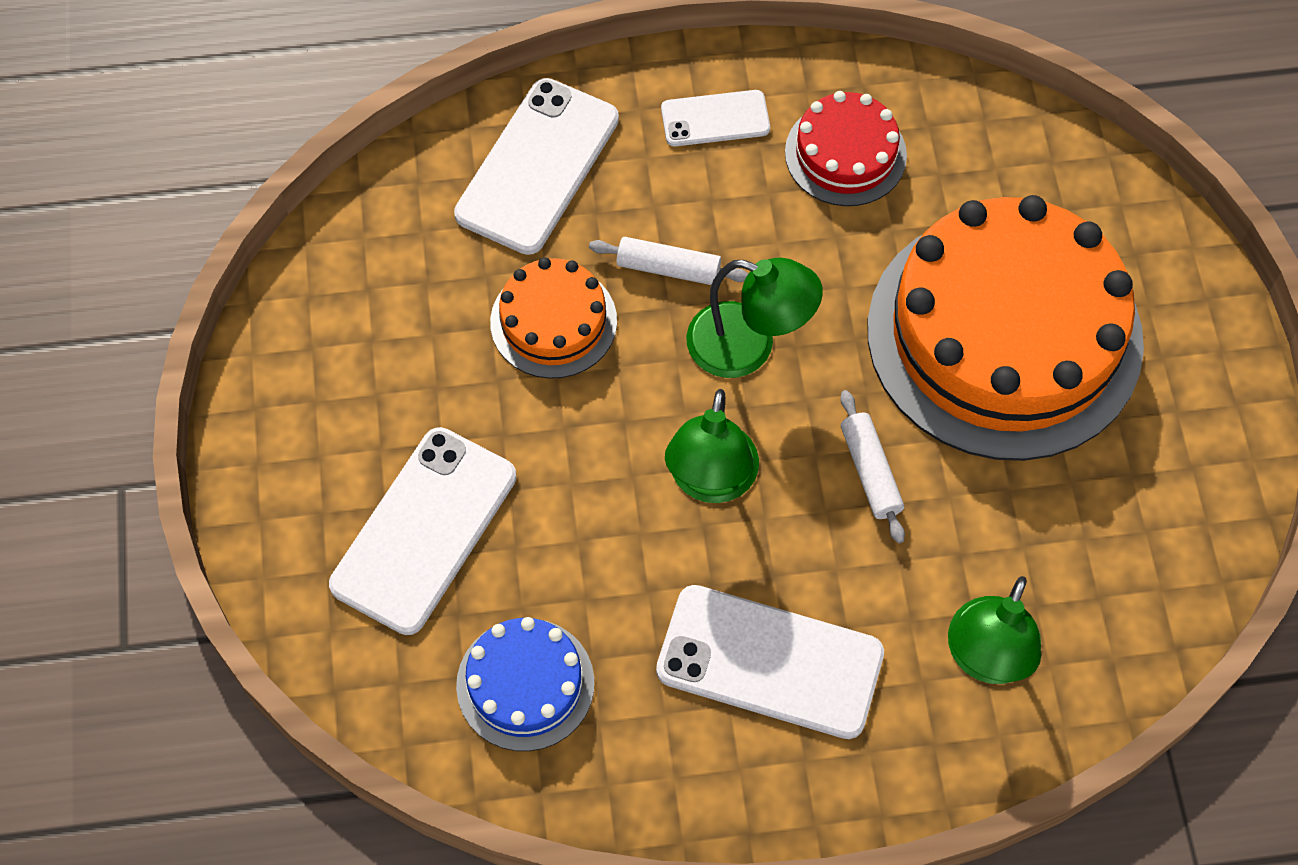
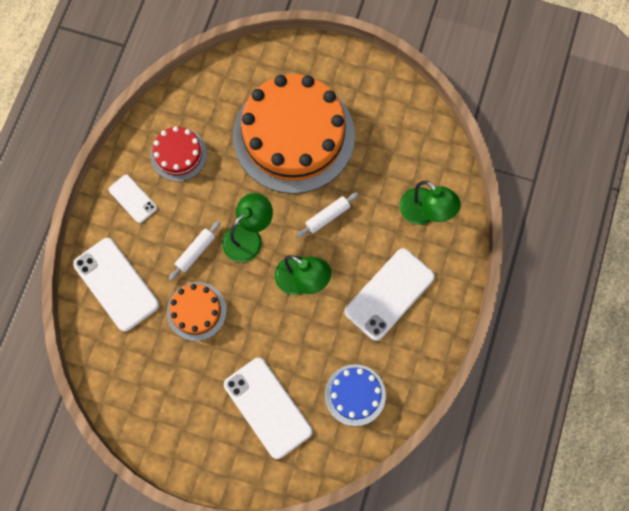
camera: 65 degrees left, 10 degrees up
white phone [661,90,770,146] -> white phone turned 60 degrees counterclockwise [109,175,157,223]
white rolling pin [840,390,905,543] -> white rolling pin turned 45 degrees counterclockwise [297,192,359,238]

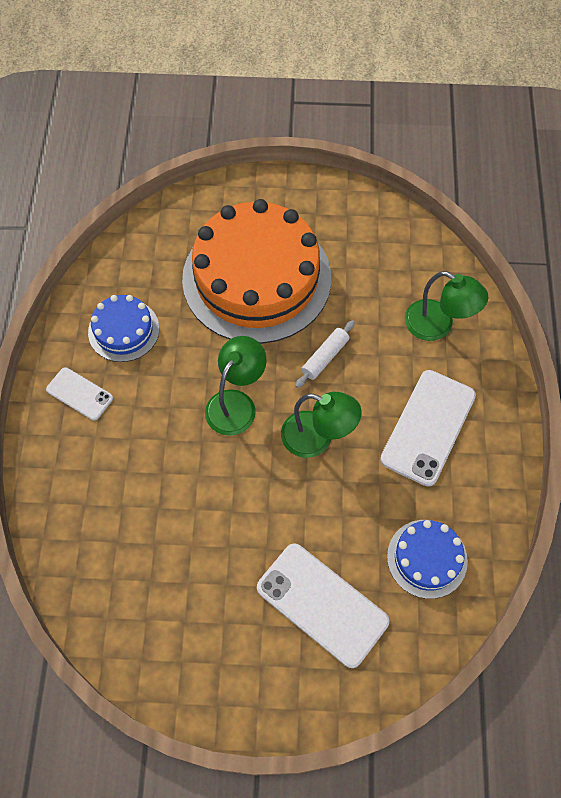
camera: 15 degrees left, 10 degrees down
white phone [73,238,159,332] -> none
red cake [150,126,207,182] -> blue cake [88,295,159,362]
orange cake [167,282,227,341] -> none
white rolling pin [169,221,220,280] -> none

